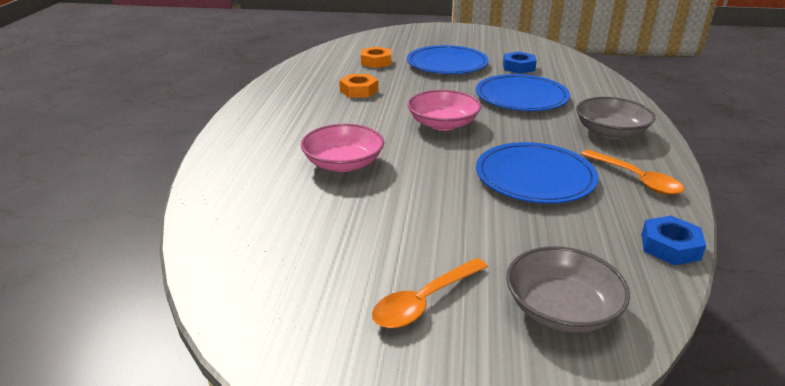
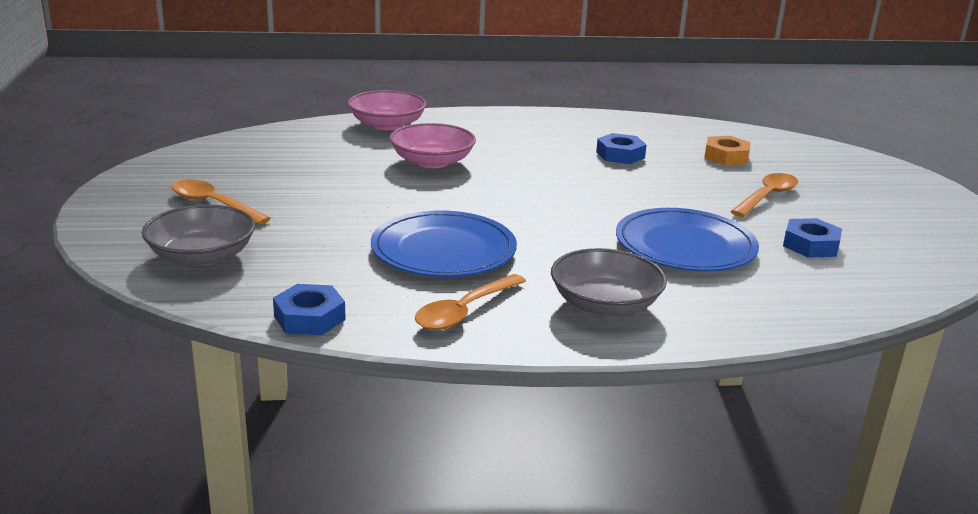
camera: 75 degrees right, 5 degrees down
orange nut [339,74,378,98] -> blue nut [596,133,647,164]
blue plate [407,45,489,74] -> orange spoon [730,173,798,217]
pink bowl [407,90,481,131] -> pink bowl moved to [348,90,427,130]

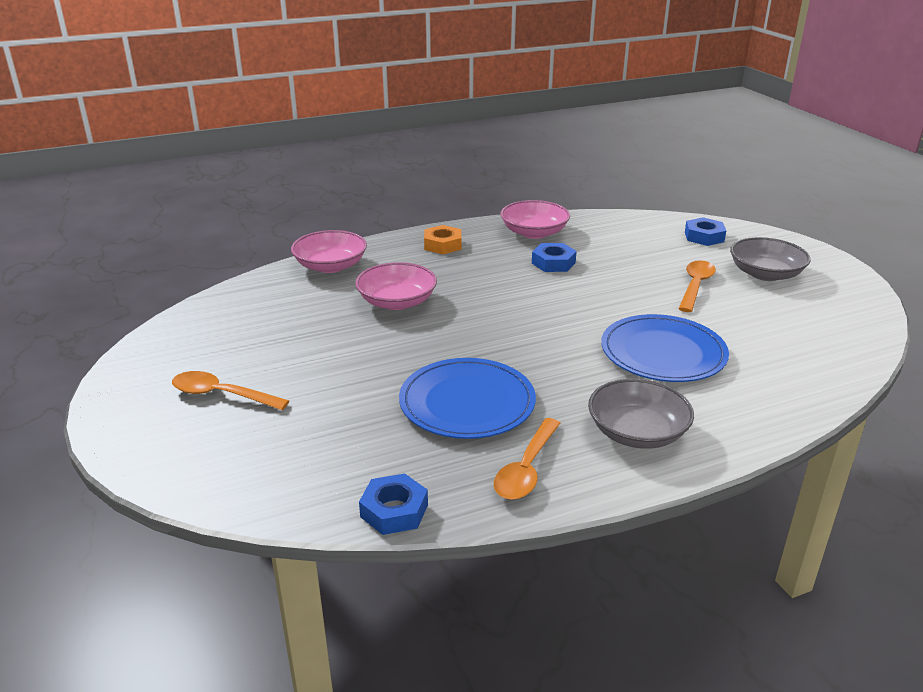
camera: 15 degrees left, 5 degrees up
grey bowl [142,205,255,266] -> grey bowl moved to [730,237,811,281]
orange nut [704,136,751,165] -> orange nut moved to [424,225,461,254]
blue nut [783,218,842,258] -> blue nut moved to [685,217,726,246]
none -> pink bowl [500,200,570,239]

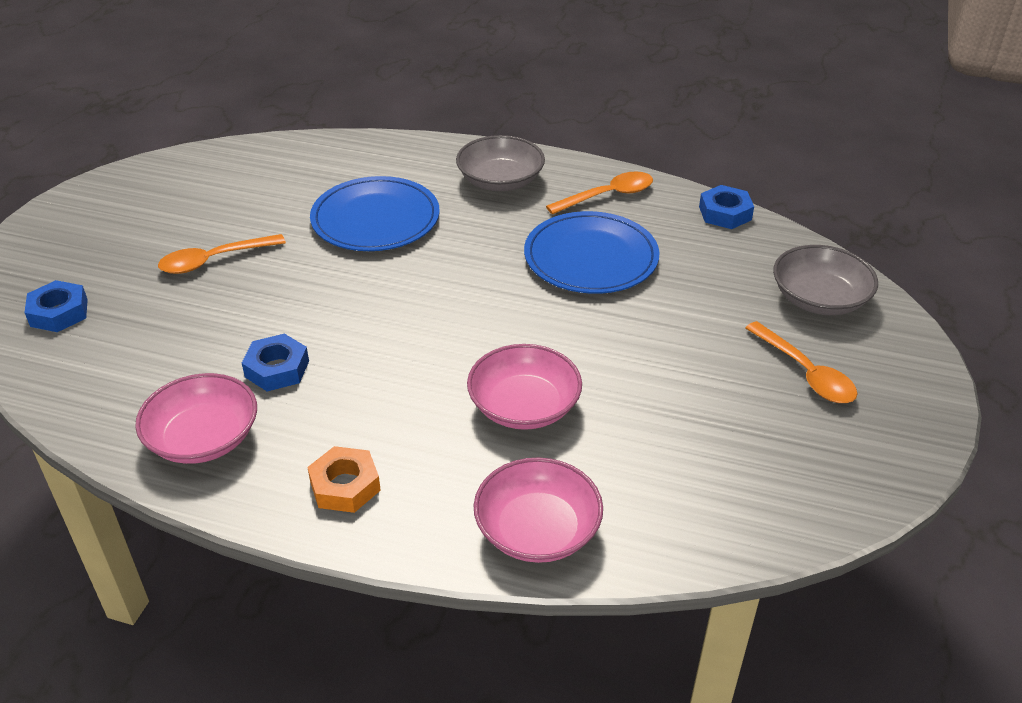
camera: 140 degrees left, 10 degrees up
grey bowl [730,237,811,281] -> grey bowl moved to [773,245,878,315]

